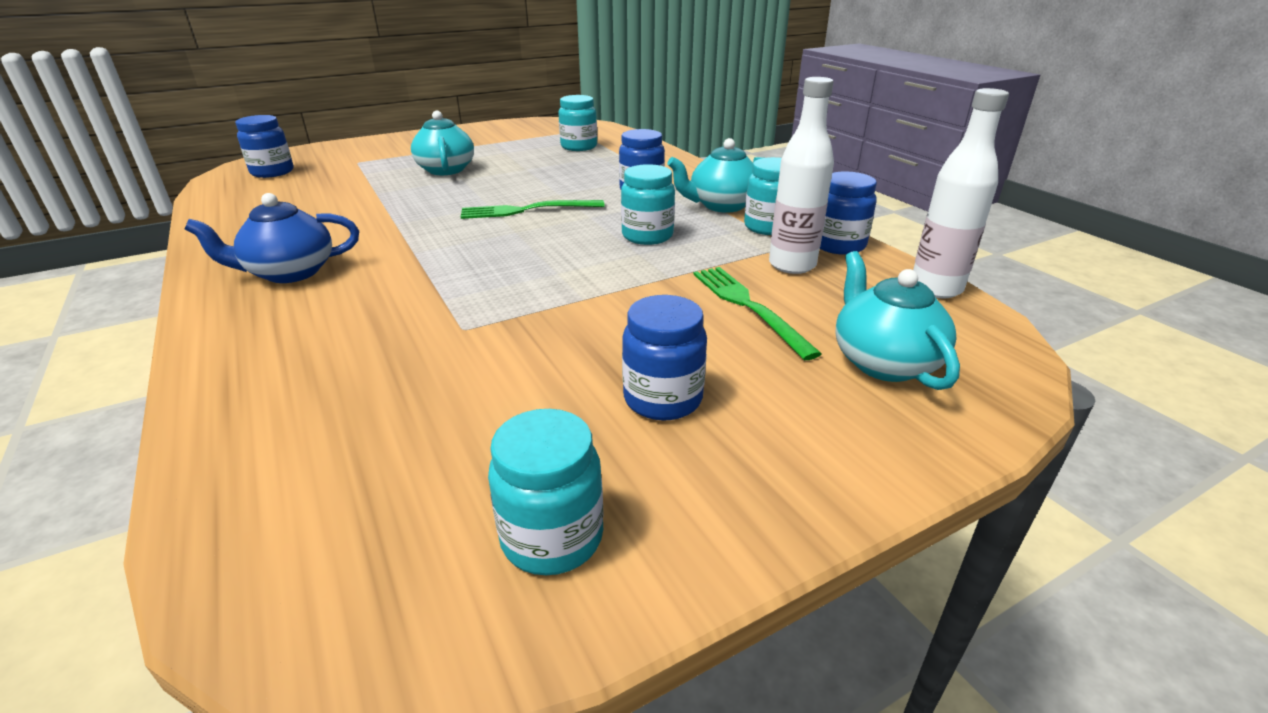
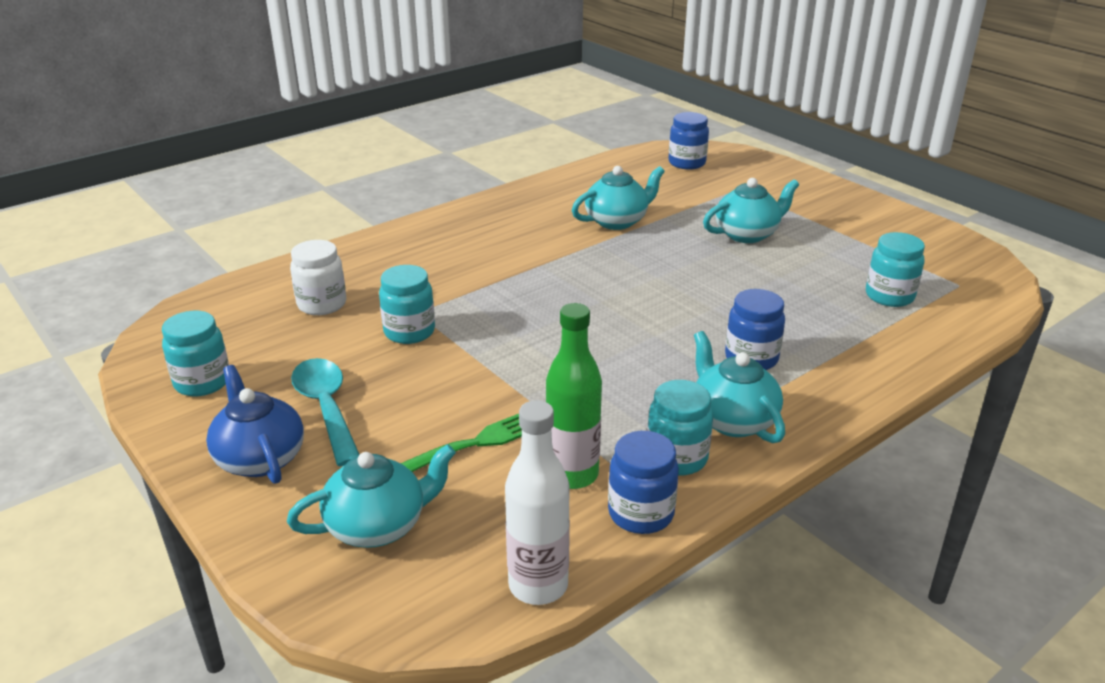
camera: 80 degrees right, 0 degrees up
blue teapot [185,193,359,283] -> blue teapot moved to [206,365,304,484]
green fork [461,200,604,219] -> none
turquoise jar [621,164,675,245] -> turquoise jar moved to [379,265,435,344]
blue jar [622,295,707,421] -> turquoise spoon [291,358,360,467]
white bottle [769,77,834,274] -> green bottle [546,303,602,489]
none -> white jar [290,240,346,315]
none -> turquoise teapot [572,166,665,230]

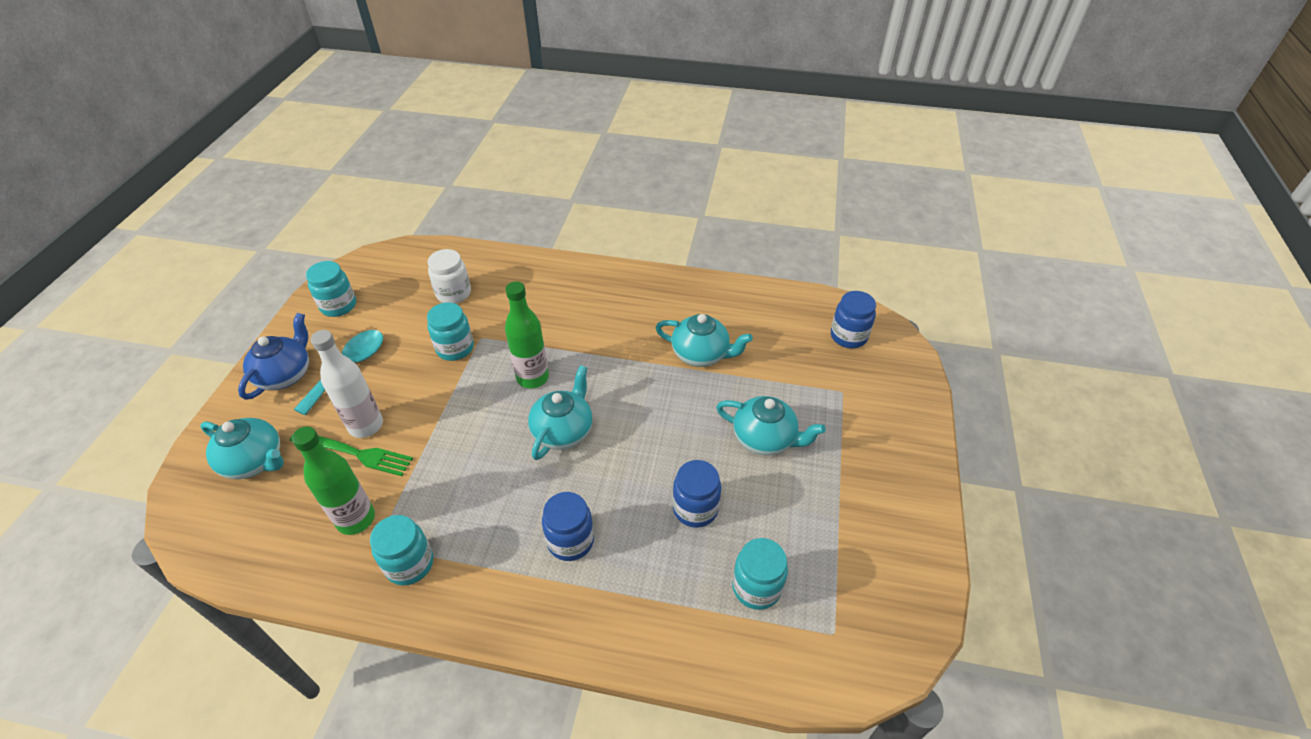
camera: 50 degrees right, 15 degrees up
white bottle [505,400,570,605] -> white bottle moved to [311,330,383,438]
blue jar [608,431,679,534] -> blue jar moved to [672,460,721,528]
turquoise teapot [694,331,785,443] -> turquoise teapot moved to [528,365,593,460]
none -> green bottle [505,281,549,388]

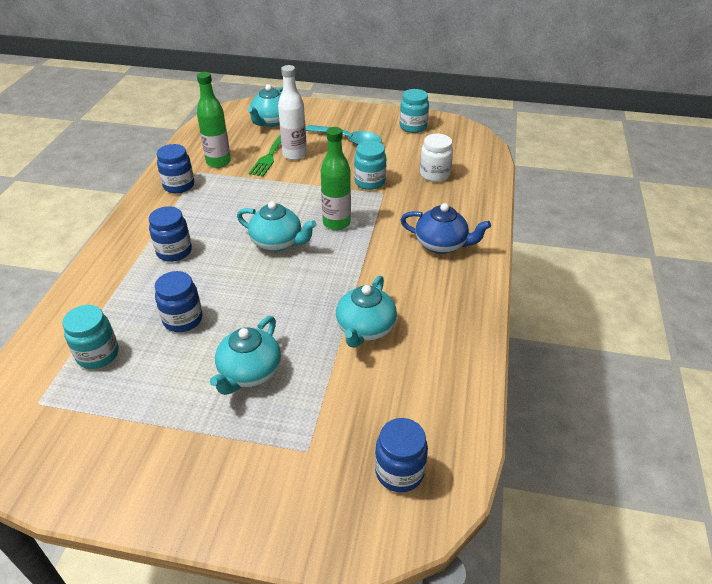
camera: 90 degrees right, 5 degrees down
blue teapot [238,313,309,400] -> blue teapot moved to [400,203,491,254]
turquoise jar [370,515,433,586] -> blue jar [157,144,194,194]

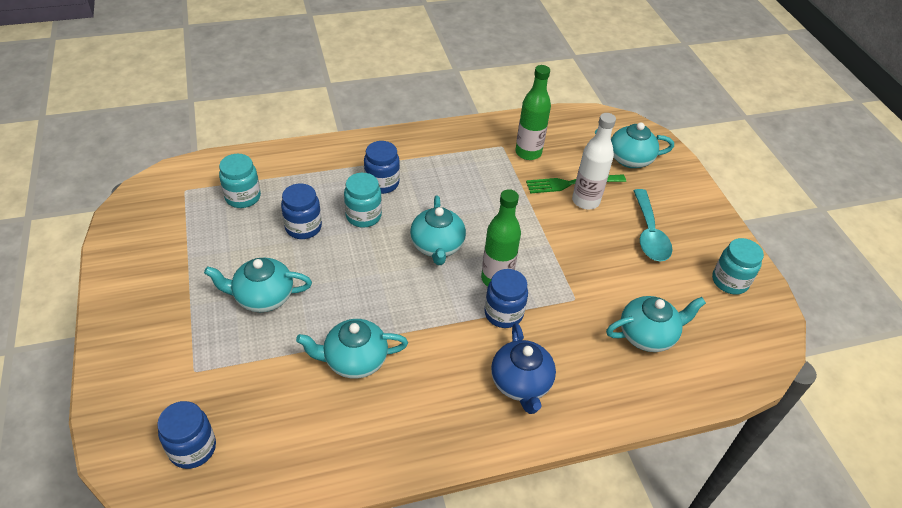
camera: 60 degrees right, 5 degrees up
blue jar [157,144,194,194] -> blue jar moved to [484,269,528,328]
turquoise jar [354,141,386,190] -> turquoise jar moved to [344,173,382,228]
white jar [420,134,453,182] -> turquoise teapot [606,296,706,352]

